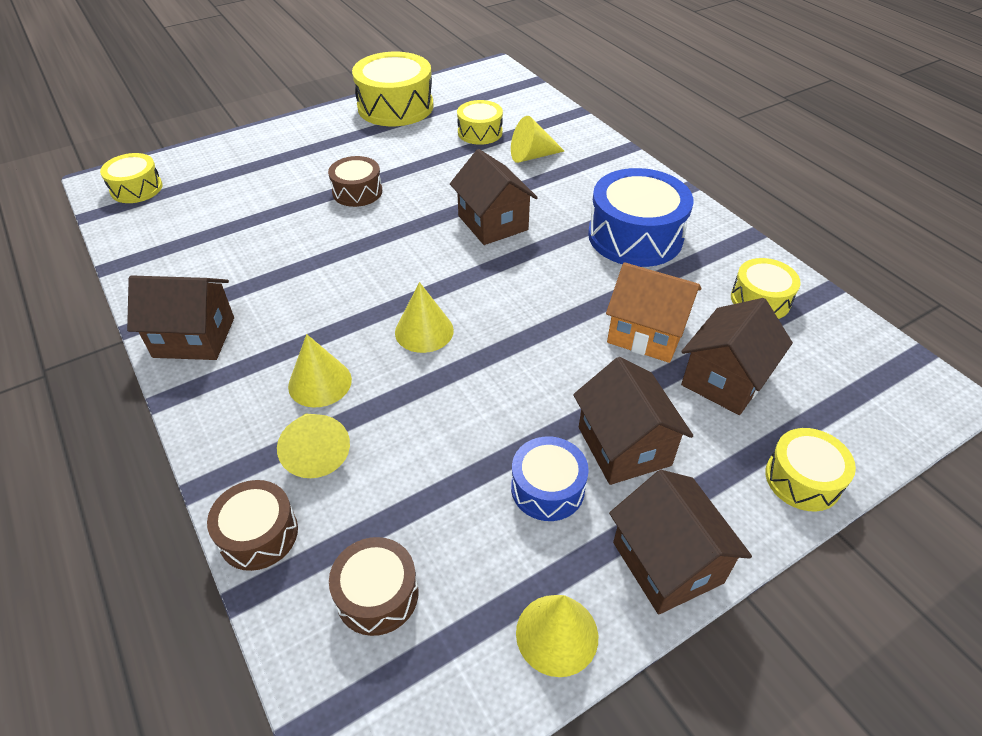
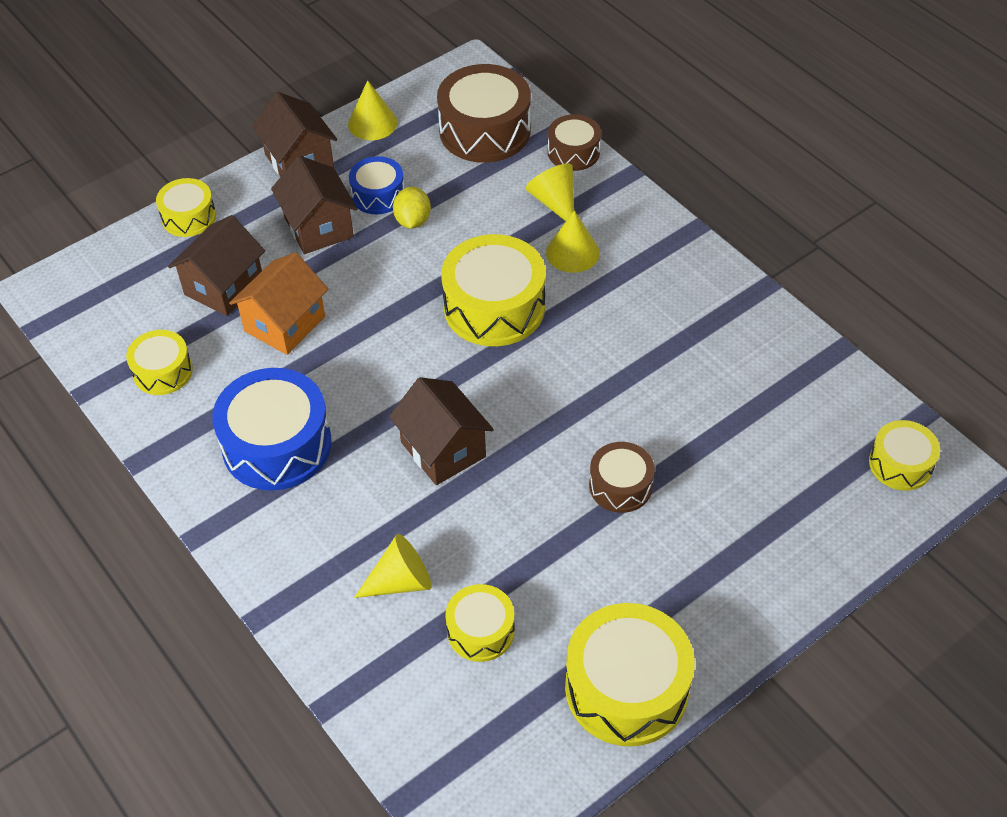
camera: 175 degrees right, 5 degrees up
brown house [127,275,234,360] -> none
brown drum [329,537,418,636] -> brown drum [437,64,531,163], size x1.77
yellow cone [395,282,454,353] -> yellow drum [441,234,546,346]
orange house [606,262,701,363] -> orange house turned 75 degrees counterclockwise [229,252,328,355]
none -> yellow lemon [393,187,431,229]

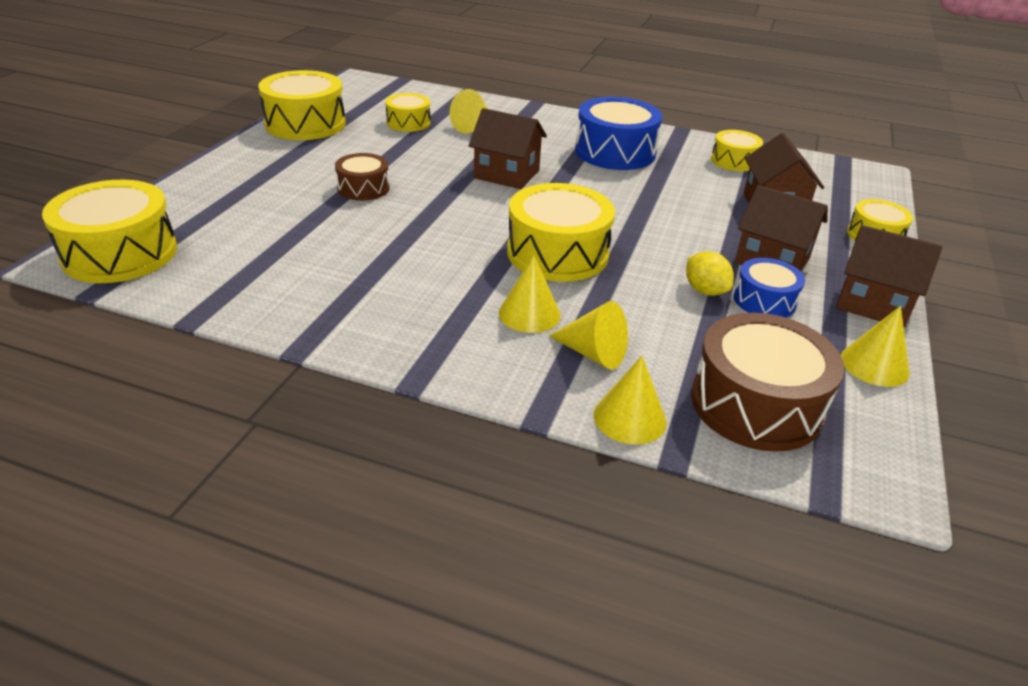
camera: 145 degrees right, 15 degrees down
orange house [229,252,328,355] -> none
brown drum [548,114,601,171] -> yellow cone [594,356,666,445]
yellow drum [869,420,940,490] -> yellow drum [42,180,177,283], size x1.77

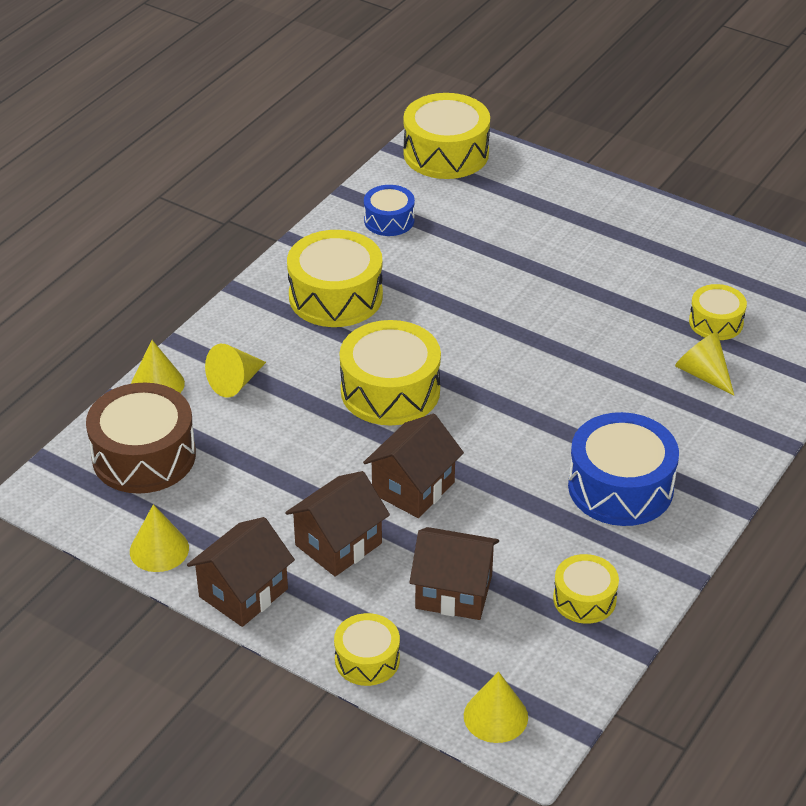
camera: 105 degrees right, 5 degrees up
yellow drum [258,70,346,140] -> yellow drum moved to [287,230,383,327]
brown drum [335,153,390,201] -> none
brown house [469,108,547,189] -> brown house moved to [363,414,464,518]
yellow cone [499,255,561,333] -> yellow cone moved to [464,671,528,743]
yellow lemon [686,251,734,296] -> none
blue drum [734,258,805,318] -> blue drum moved to [364,185,415,236]

